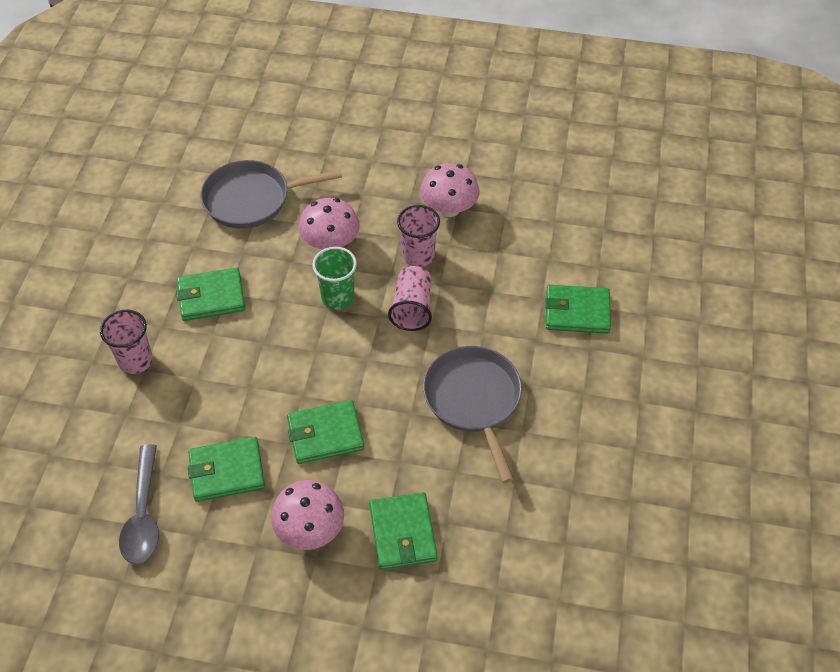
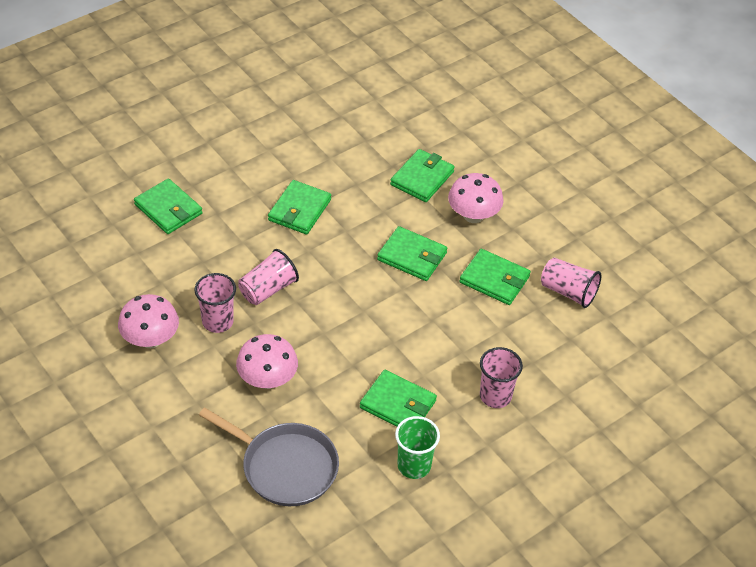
camera: 140 degrees left, 5 degrees down
grey spoon [119,444,159,564] -> pink cup [541,258,602,308]
green cup [312,247,357,310] -> green cup moved to [395,416,440,479]
grey pan [423,346,522,483] -> green wallet [268,180,331,235]

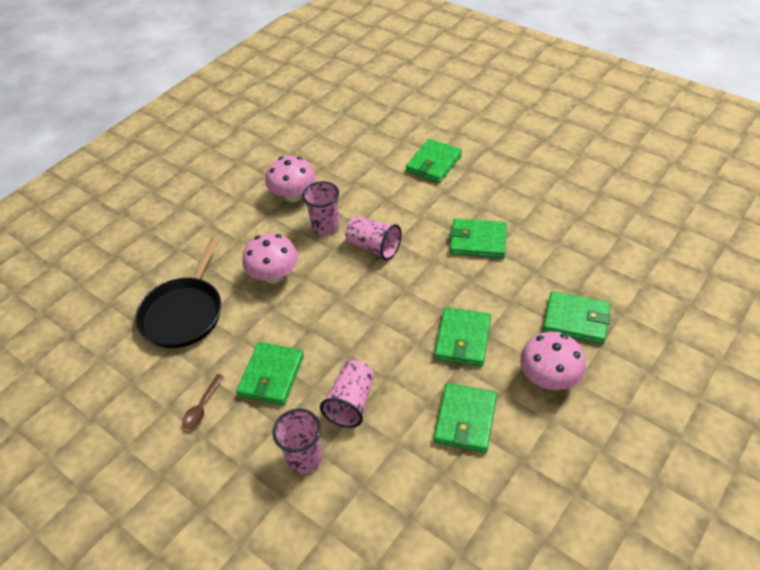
camera: 80 degrees right, 0 degrees up
grey pan [199,407,339,506] -> black pan [135,236,221,348]
green cup [395,416,440,479] -> brown spoon [182,374,224,429]
pink cup [541,258,602,308] -> pink cup moved to [320,360,374,428]

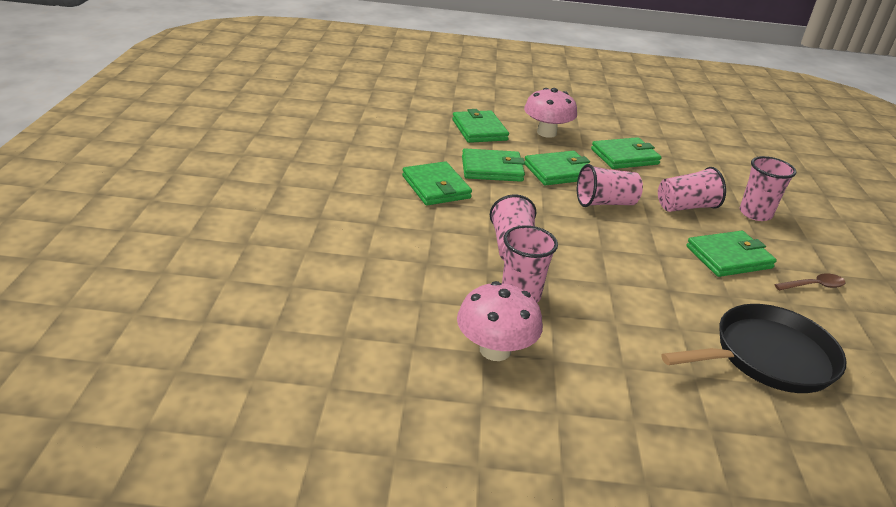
camera: 130 degrees left, 15 degrees down
pink mushroom [242,233,298,283] -> none
green wallet [406,139,462,183] -> green wallet moved to [462,148,525,182]
none -> pink cup [577,164,643,207]

